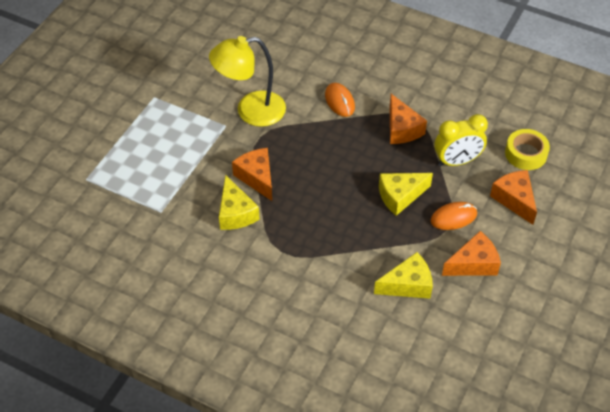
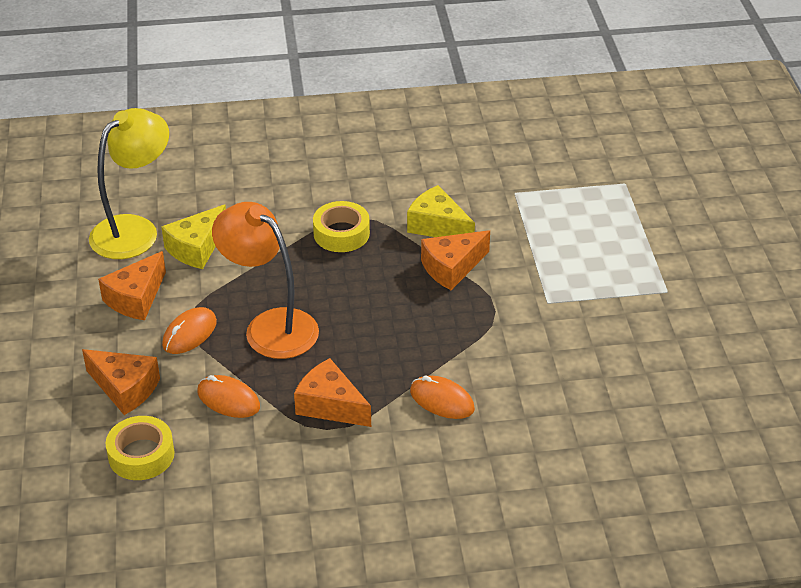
camera: 145 degrees right, 10 degrees down
yellow lamp [209,36,286,127] -> yellow lamp moved to [89,108,169,259]
orange cheese [232,148,272,201] -> orange cheese turned 120 degrees clockwise [421,230,490,290]
yellow cheese [379,173,433,216] -> orange lamp [212,202,319,359]
yellow clock [434,114,488,166] -> orange mouse [197,375,260,418]
none -> yellow tape [313,201,370,252]

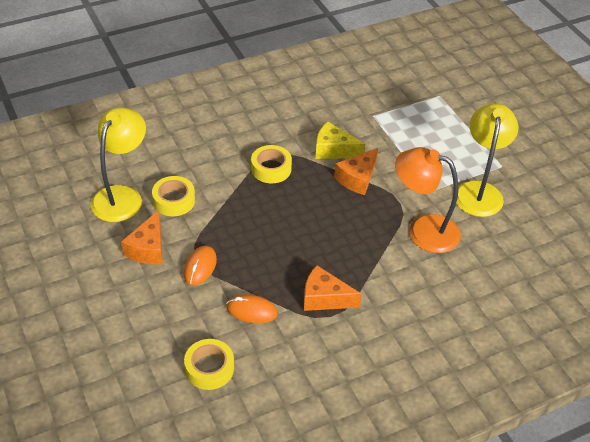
camera: 20 degrees left, 5 degrees up
orange cheese [82,349,160,415] -> none
yellow cheese [162,205,226,269] -> yellow tape [152,176,195,216]
orange lamp [212,202,319,359] -> orange lamp moved to [395,147,461,253]
orange mouse [410,375,475,419] -> none
none -> yellow lamp [456,103,518,217]

